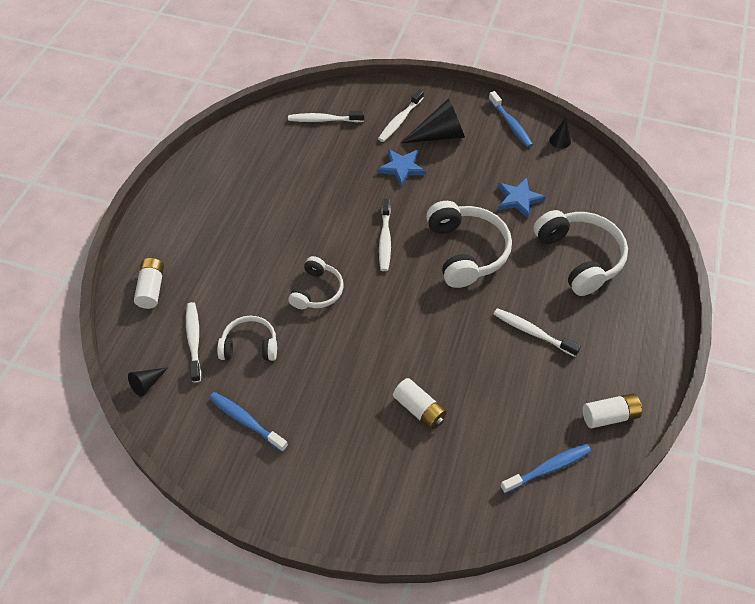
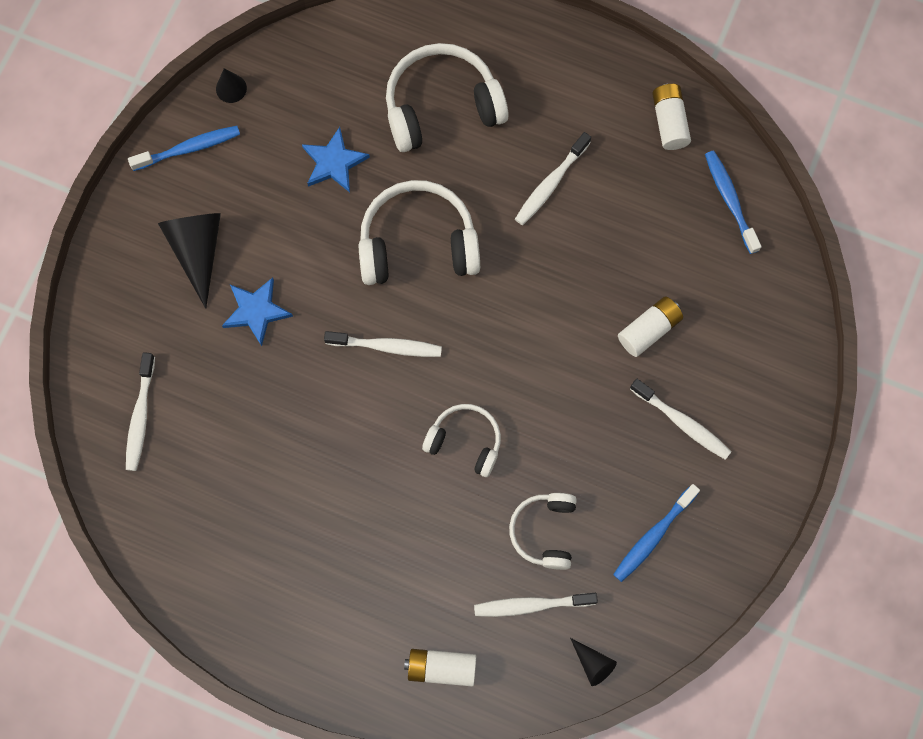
camera: 85 degrees left, 20 degrees up
white toothbrush [378,89,424,142] -> white toothbrush moved to [630,379,732,460]

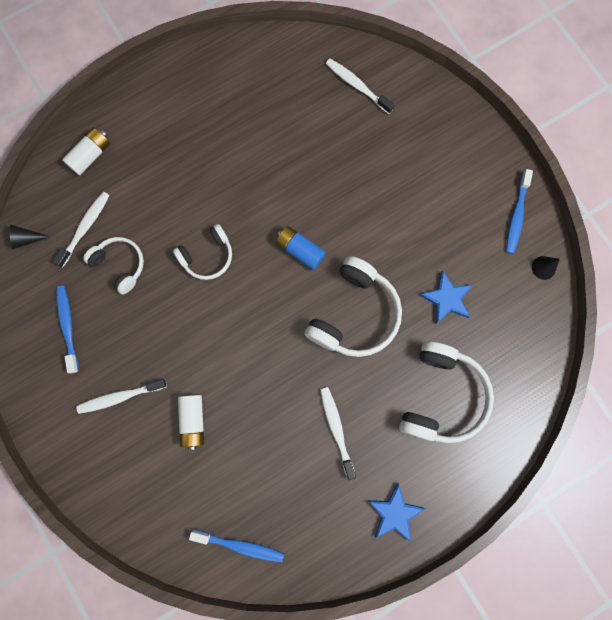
camera: 125 degrees right, 5 degrees up
black cone [158,213,221,309] -> none
blue star [222,278,293,346] -> blue star moved to [368,483,425,542]
white toothbrush [324,331,442,357] -> blue battery [276,226,326,270]
white battery [652,84,691,150] -> none

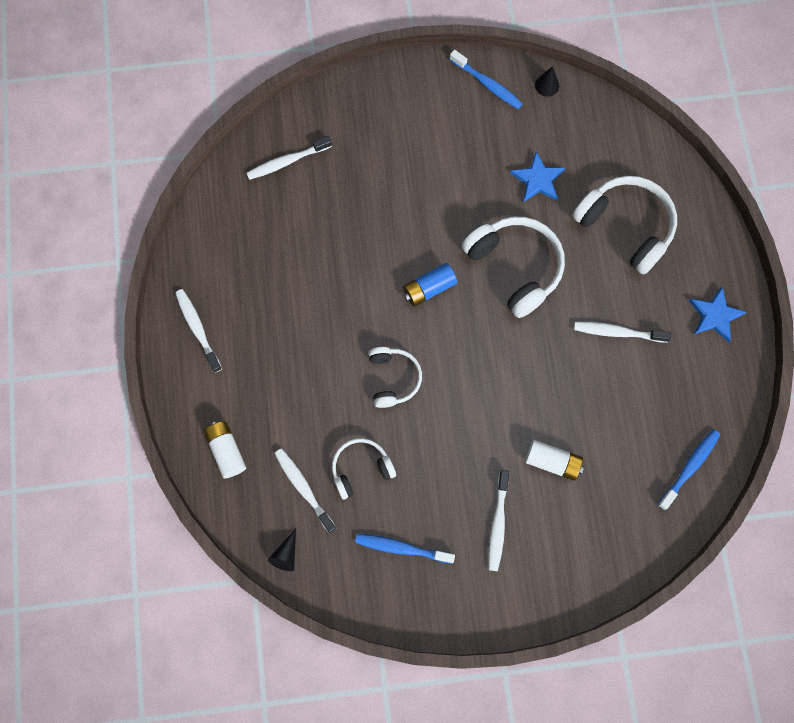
camera: 65 degrees left, 5 degrees down
none -> white toothbrush [175,289,222,373]

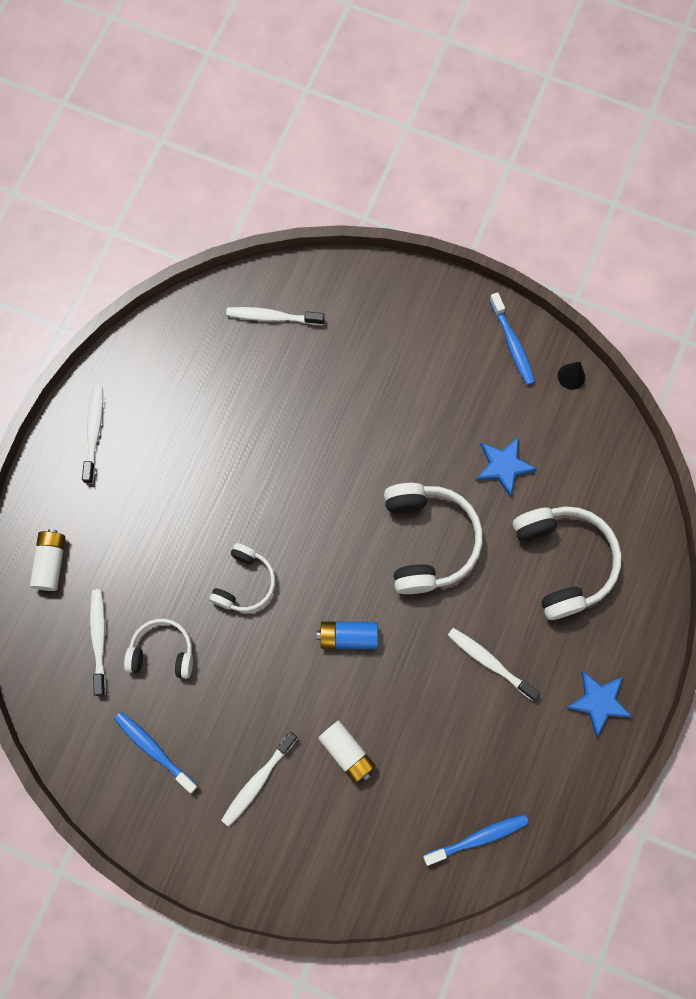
camera: 30 degrees right, 0 degrees up
black cone [268,529,296,571] -> none
blue battery [403,263,457,306] -> blue battery moved to [317,621,378,649]

